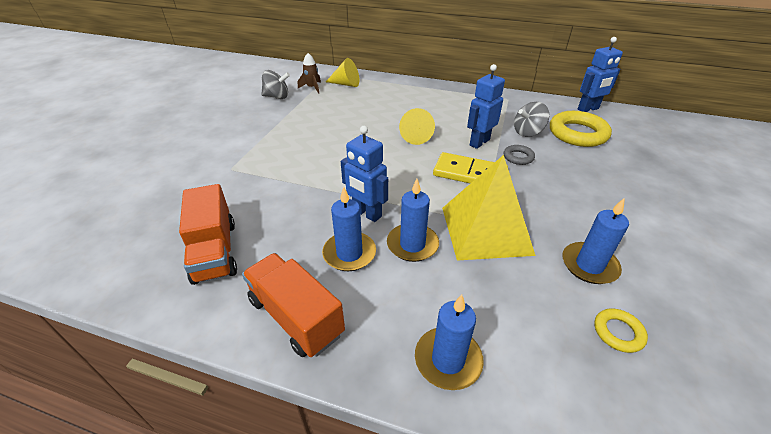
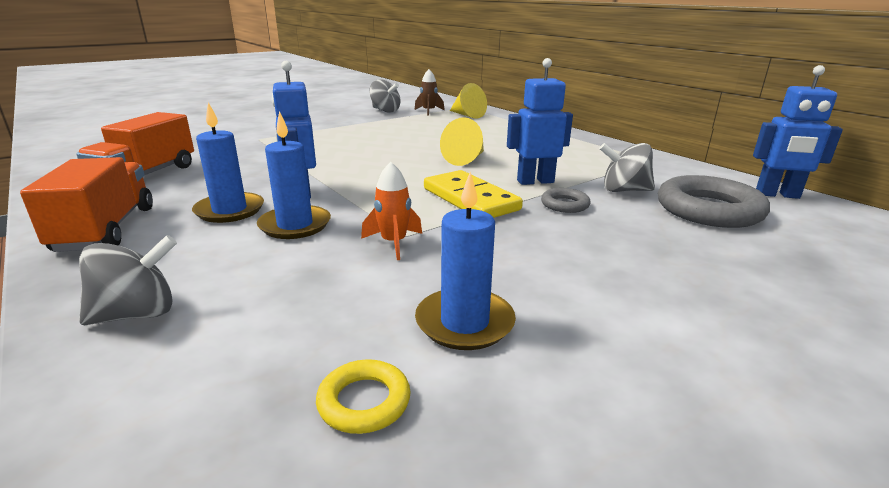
camera: 35 degrees right, 15 degrees down
blue candle [415,294,484,390] -> grey spinning top [79,235,177,325]
yellow pyramid [442,155,536,261] -> orange rocket [361,162,422,260]
yellow ring [550,111,612,147] -> grey ring [658,175,770,228]

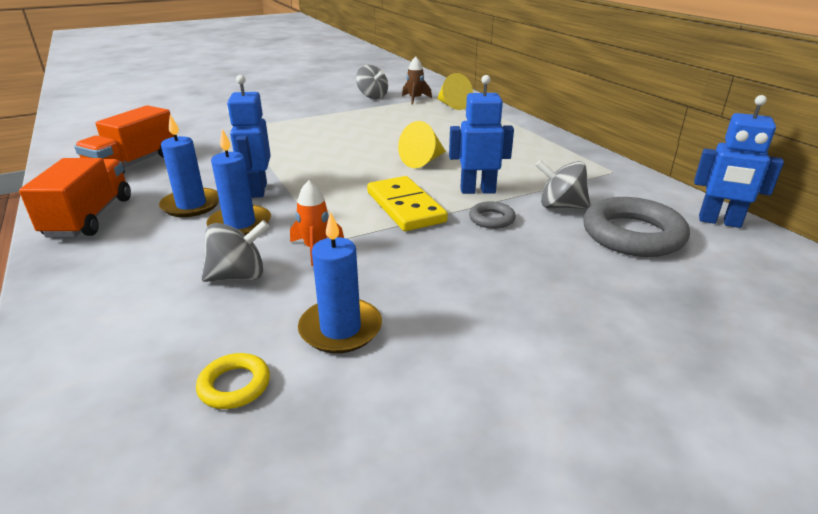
camera: 10 degrees right, 5 degrees up
grey spinning top [79,235,177,325] -> grey spinning top moved to [201,220,270,282]

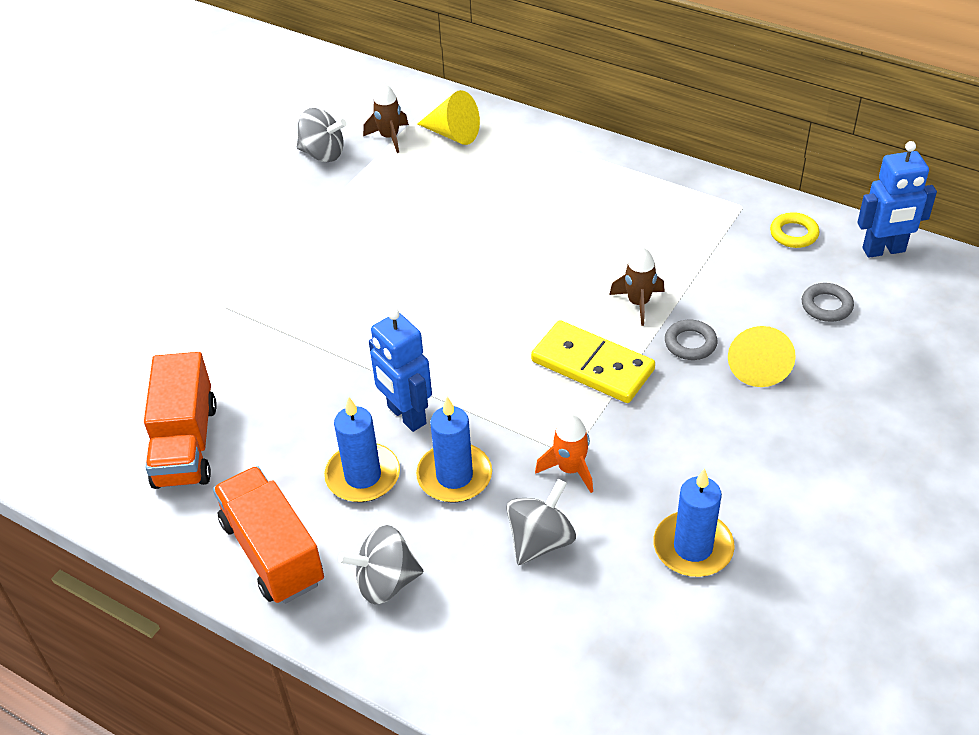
camera: 30 degrees left, 15 degrees up
yellow ring [196,353,270,409] -> yellow ring moved to [770,212,819,248]
yellow cone [398,121,446,168] -> yellow cone moved to [728,326,796,387]
blue robot [449,75,514,194] -> brown rocket [609,247,665,326]
grey spinning top [535,160,591,209] -> grey spinning top moved to [338,525,423,604]
grey ring [583,197,690,257] -> grey ring [802,283,854,322], size x0.49

